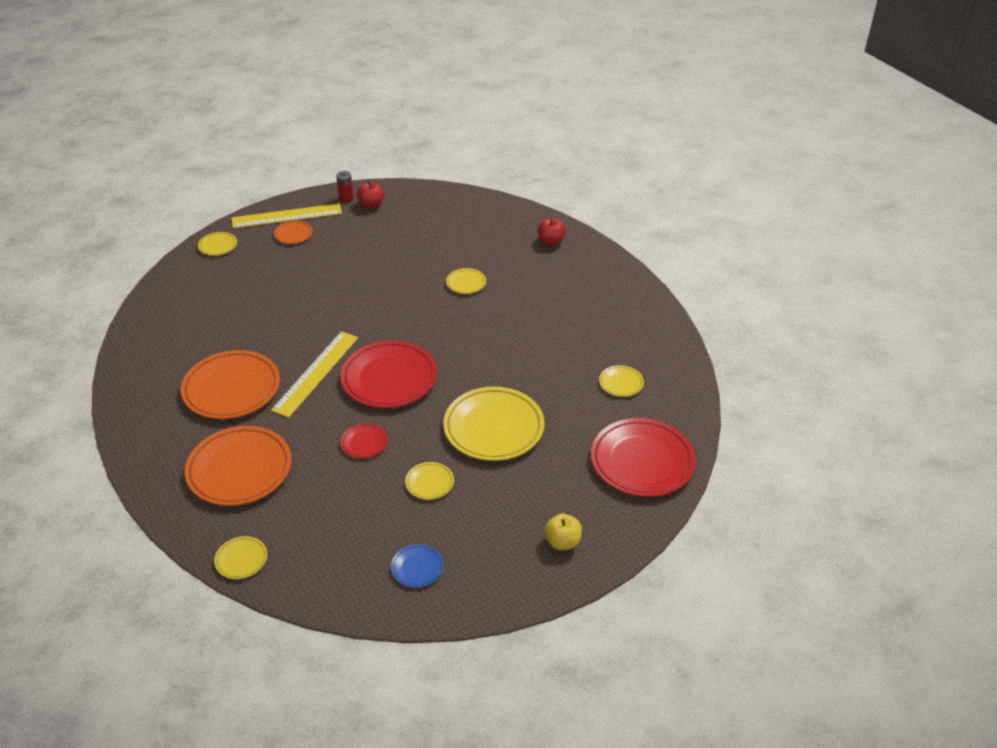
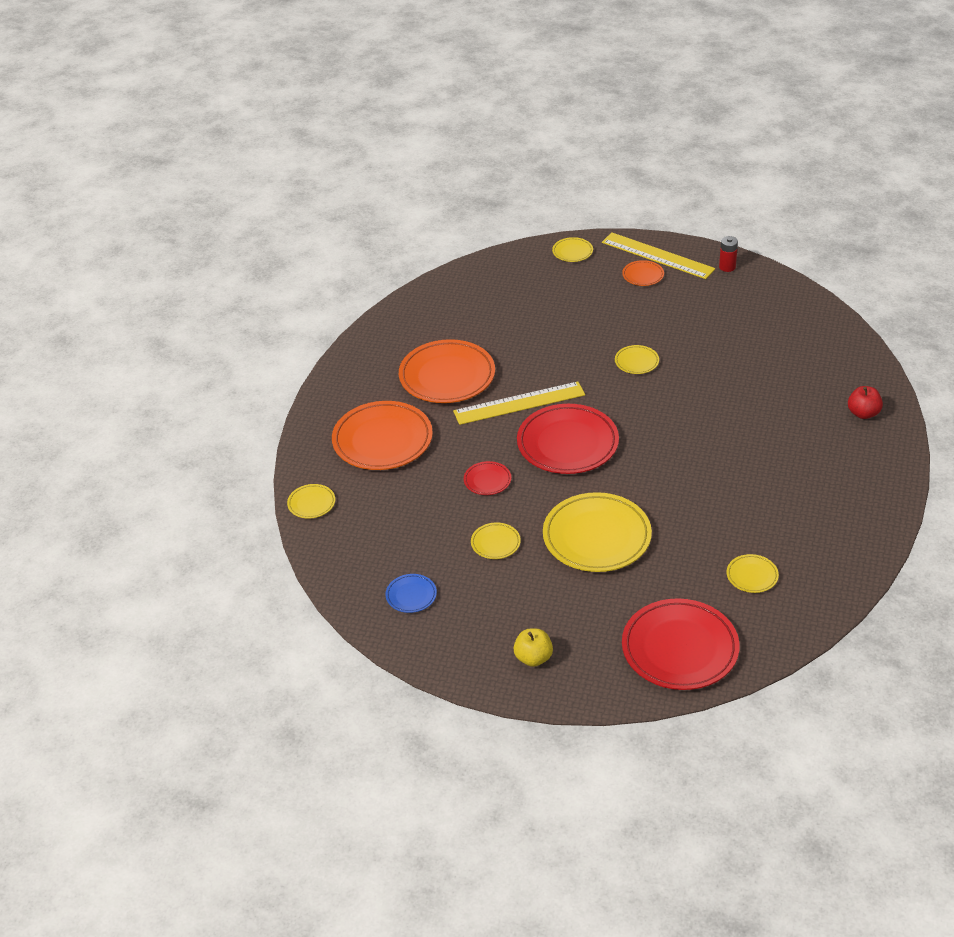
camera: 50 degrees right, 0 degrees up
red apple [357,181,384,209] -> none
yellow plate [446,268,486,294] -> yellow plate moved to [615,345,659,374]

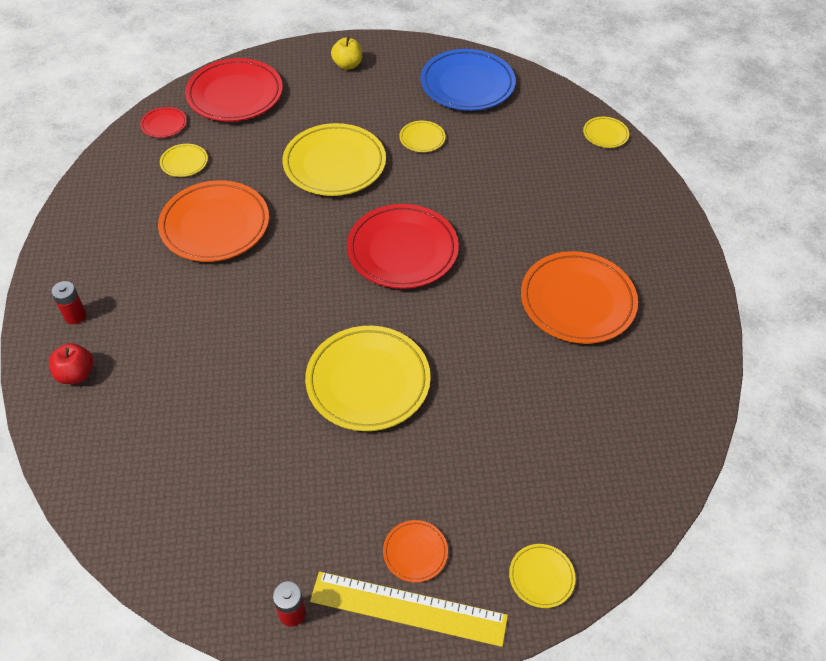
camera: 155 degrees right, 10 degrees up
orange plate [332,401,433,470] -> orange plate moved to [158,180,269,262]
blue plate [385,574,437,613] -> blue plate [420,49,516,111], size x2.17
yellow ruler [453,381,585,425] -> none
red plate [464,461,511,495] -> red plate moved to [140,107,187,138]
yellow plate [615,345,659,374] -> yellow plate [305,326,431,431], size x2.17
none -> red battery [51,281,86,324]

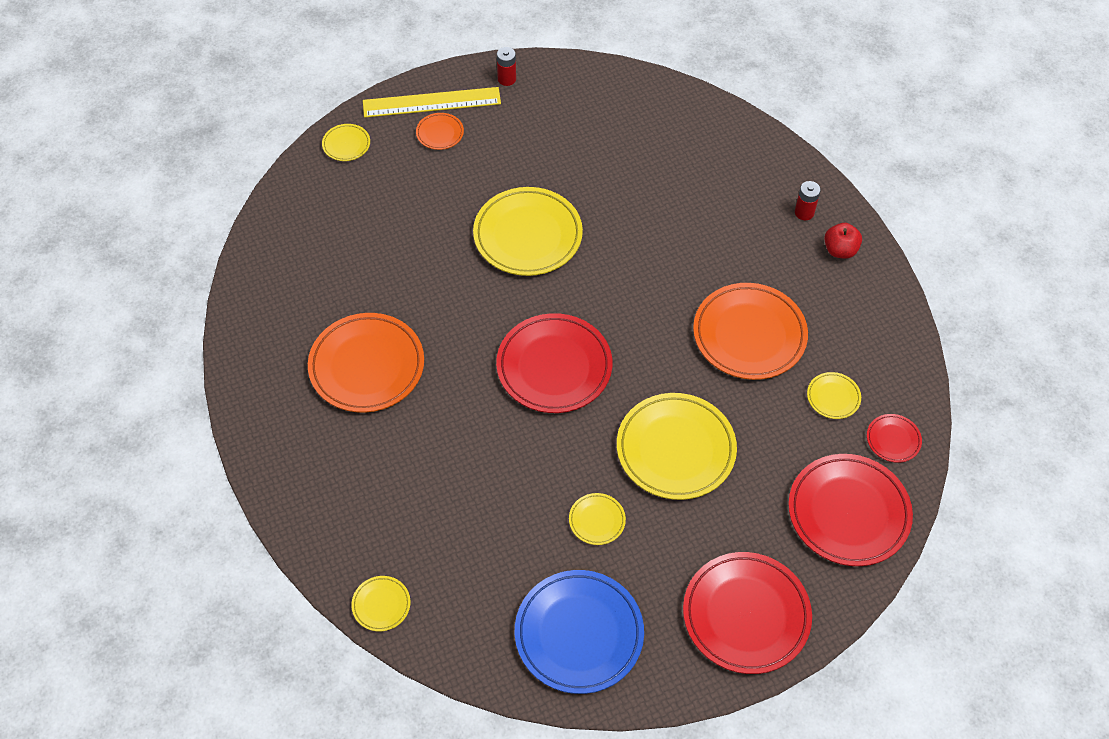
camera: 160 degrees right, 5 degrees up
red apple [49,343,93,384] -> red apple moved to [824,223,862,259]
yellow apple [331,37,362,70] -> red plate [683,552,812,674]

